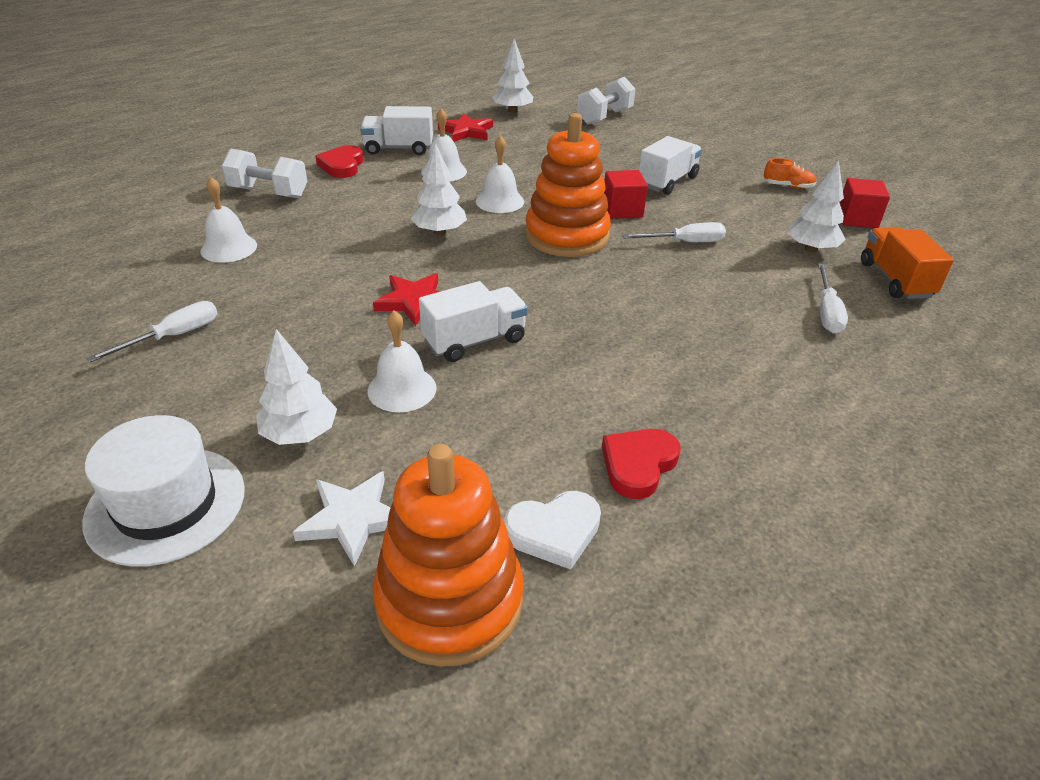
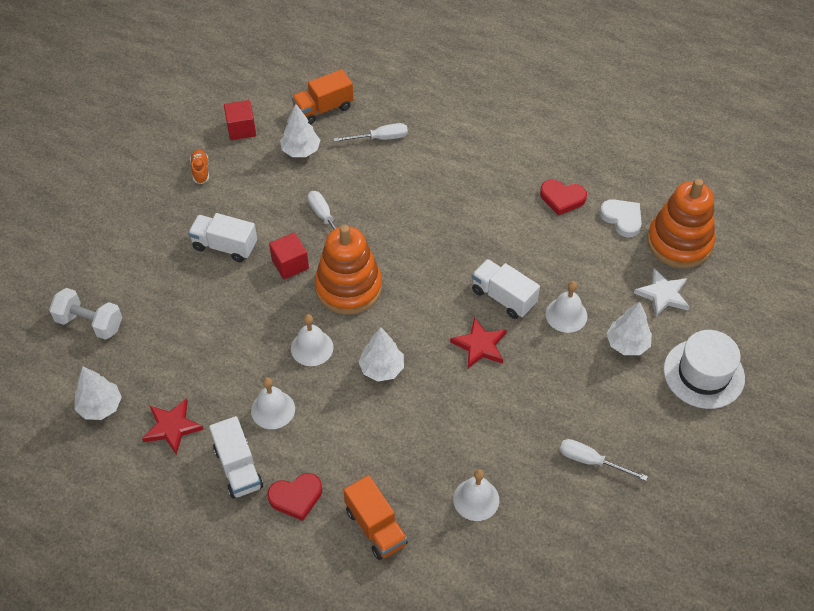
camera: 110 degrees left, 15 degrees up
white dumbbell [221,149,307,198] -> orange truck [344,475,408,560]

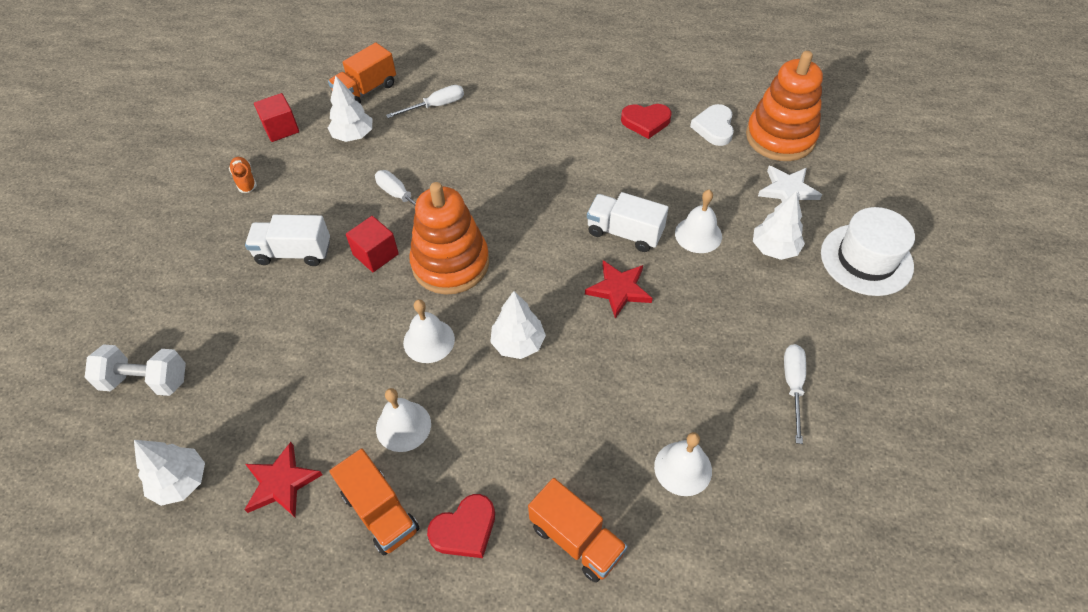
camera: 15 degrees left, 0 degrees up
white truck [209,416,263,498] -> orange truck [329,449,420,556]
white screwdriver [560,439,648,481] -> white screwdriver turned 90 degrees clockwise [784,344,806,444]
white heart [600,199,642,238] -> white heart turned 120 degrees counterclockwise [690,104,734,146]

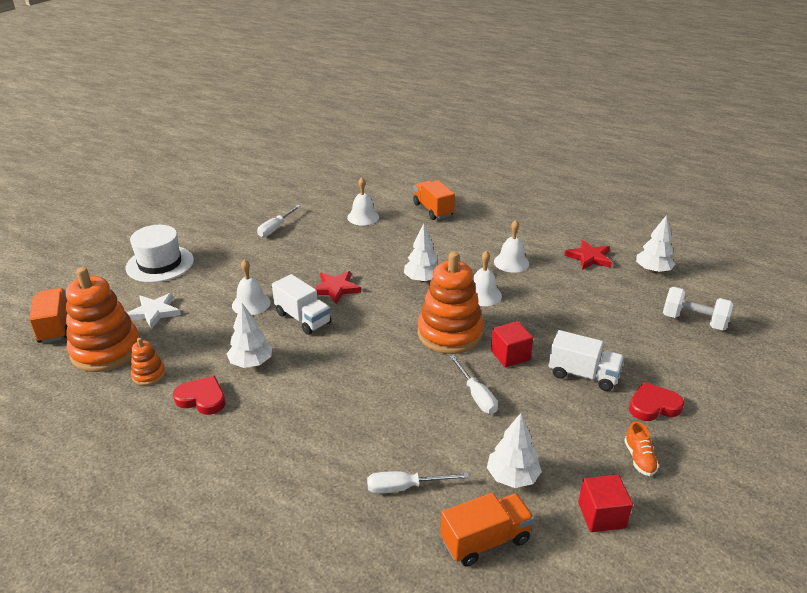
camera: 160 degrees left, 20 degrees down
orange truck [329,449,420,556] -> orange truck moved to [29,288,68,343]
red heart [427,494,495,558] -> red heart moved to [629,382,684,421]
white heart [690,104,734,146] -> orange stacking toy [131,337,165,386]
white tree [753,191,805,260] -> white tree moved to [227,303,272,368]

